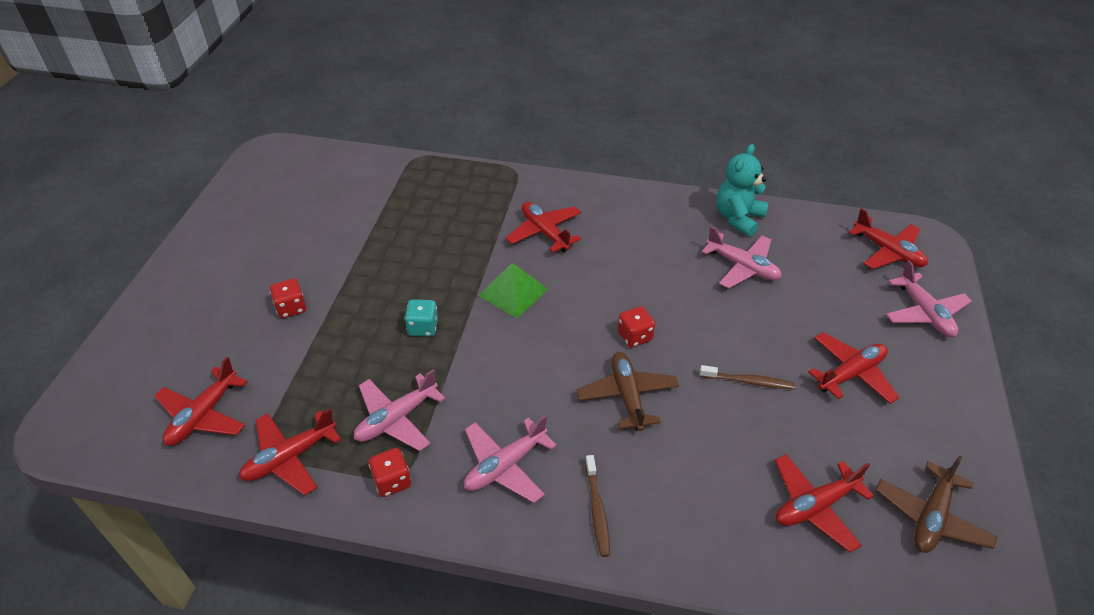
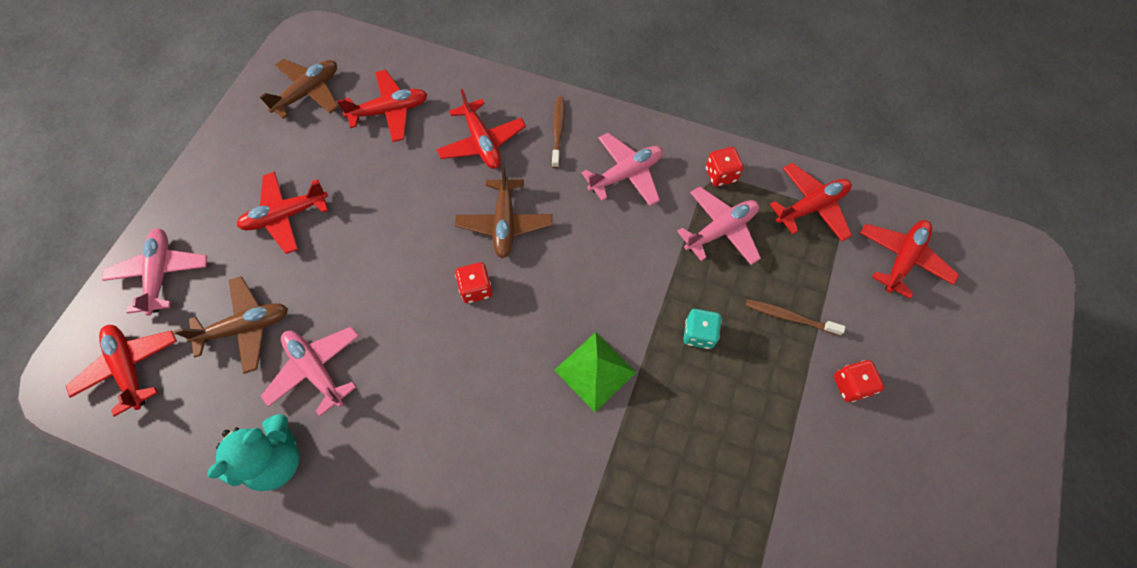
camera: 170 degrees left, 20 degrees up
red plane [505,202,581,253] -> red plane moved to [436,89,526,169]
brown toothbrush [700,365,795,389] -> brown toothbrush moved to [746,299,845,336]
none -> brown plane [174,276,288,374]

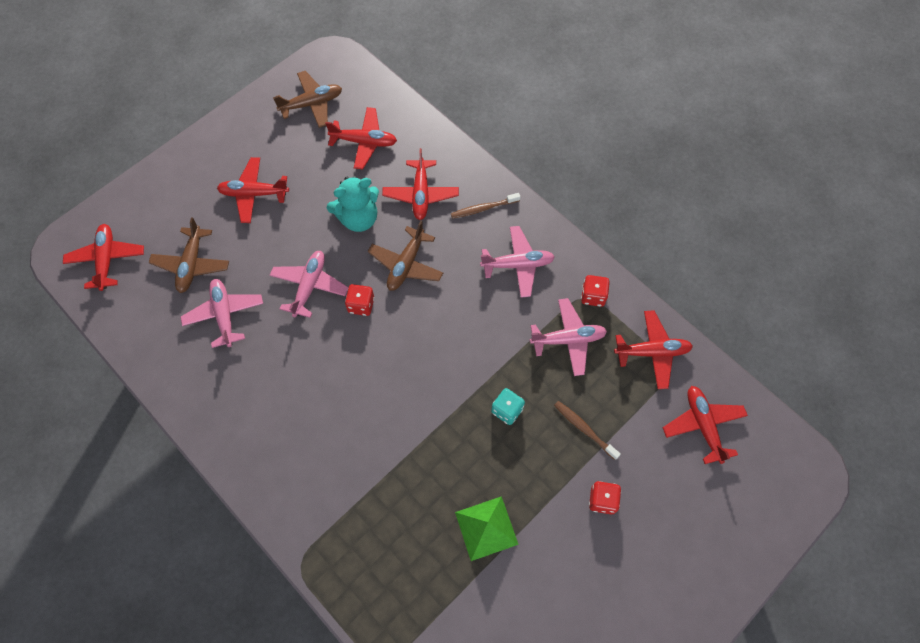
camera: 25 degrees right, 0 degrees up
pink plane [102,228,207,316] -> pink plane moved to [270,251,349,318]
brown plane [174,276,288,374] -> brown plane turned 90 degrees clockwise [149,217,229,293]
turquoise teddy bear [207,414,299,491] -> turquoise teddy bear moved to [327,176,379,232]
brown toothbrush [552,96,565,168] -> brown toothbrush turned 135 degrees counterclockwise [451,193,520,219]
green pyramid [554,332,636,412] -> green pyramid moved to [455,496,519,561]
red plane [860,220,959,299] -> red plane turned 75 degrees counterclockwise [663,386,748,464]

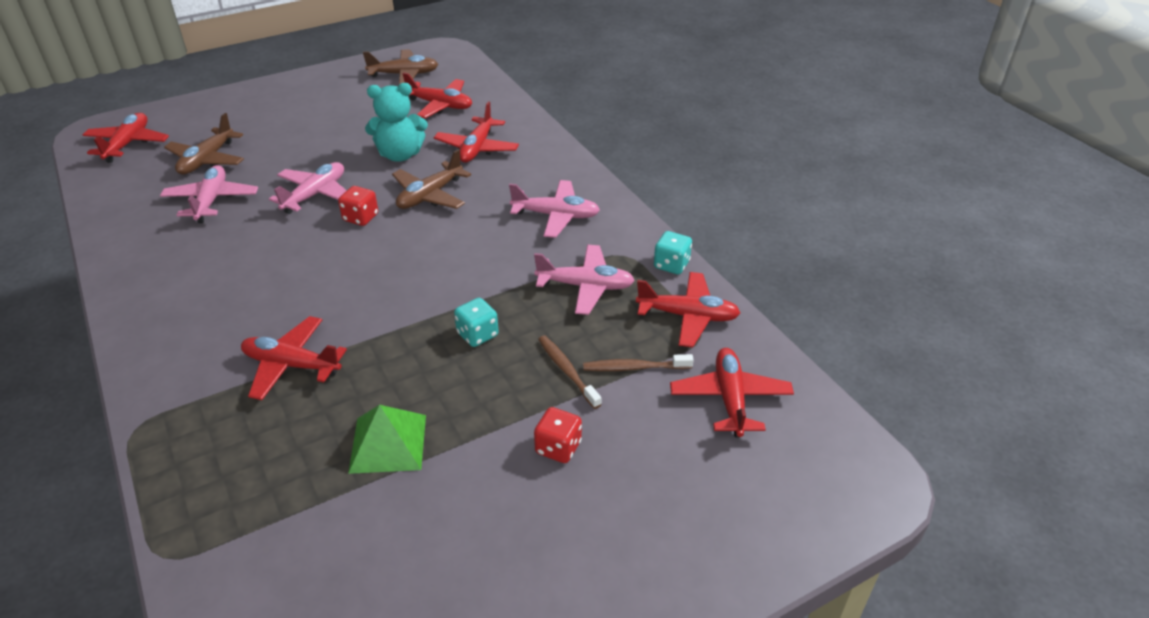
camera: 15 degrees right, 25 degrees down
red plane [217,157,289,223] -> red plane moved to [241,316,347,400]
brown toothbrush [451,193,520,219] -> brown toothbrush moved to [583,354,694,371]
red dice [581,275,610,307] -> none
none -> turquoise dice [654,231,692,275]

